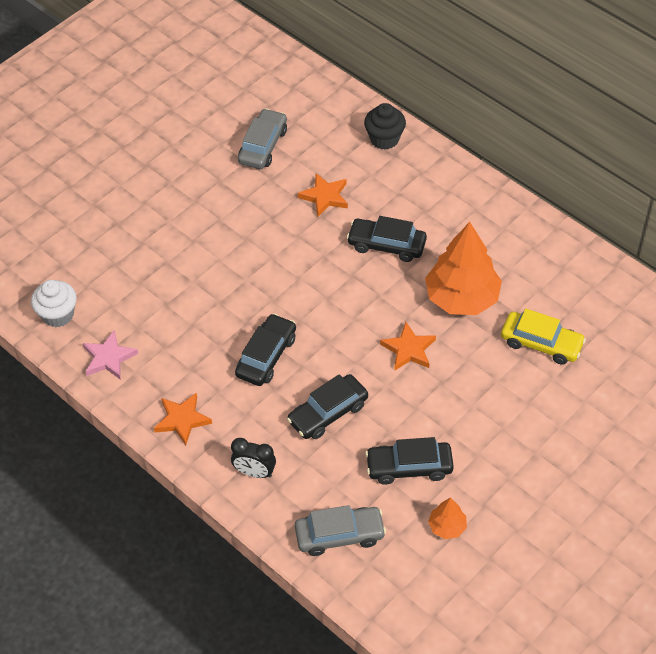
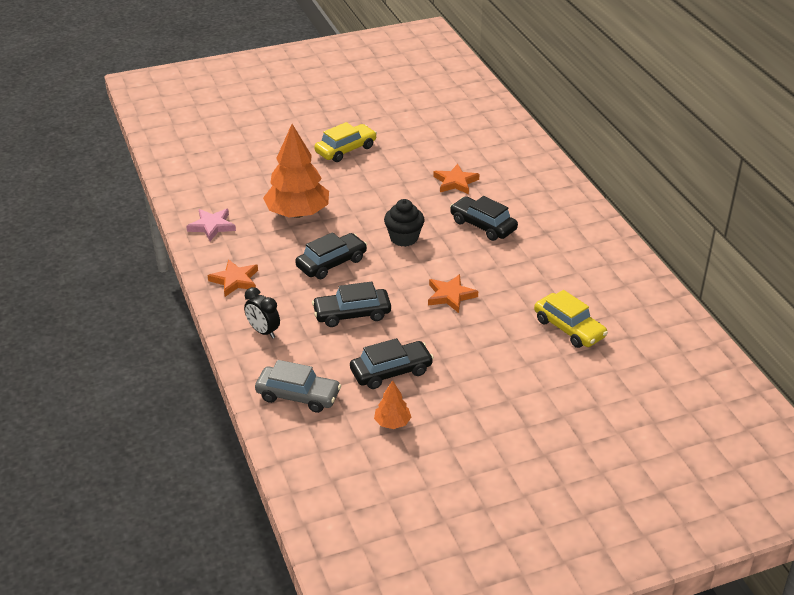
camera: 25 degrees right, 15 degrees down
white cupcake [31,280,77,327] -> none
grey car [238,109,287,169] -> none
black cupcake [364,103,406,150] -> black cupcake moved to [384,199,425,247]
black car [365,437,454,485] -> black car turned 135 degrees clockwise [350,338,434,389]
orange tree [425,222,502,315] -> orange tree moved to [263,124,329,218]
none -> yellow car [314,122,377,162]

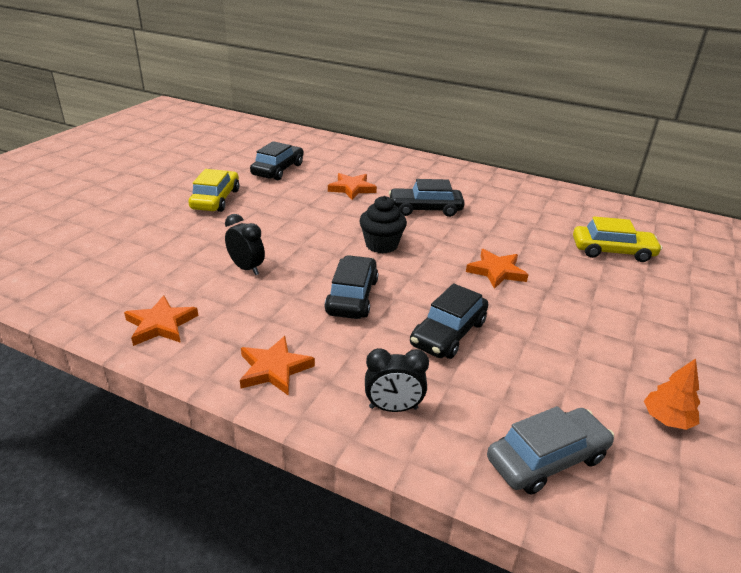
camera: 45 degrees left, 5 degrees down
pink star [186,209,236,241] -> orange star [124,295,198,346]
orange tree [263,124,329,218] -> black clock [225,214,265,275]
black car [350,338,434,389] -> black car moved to [250,141,304,180]

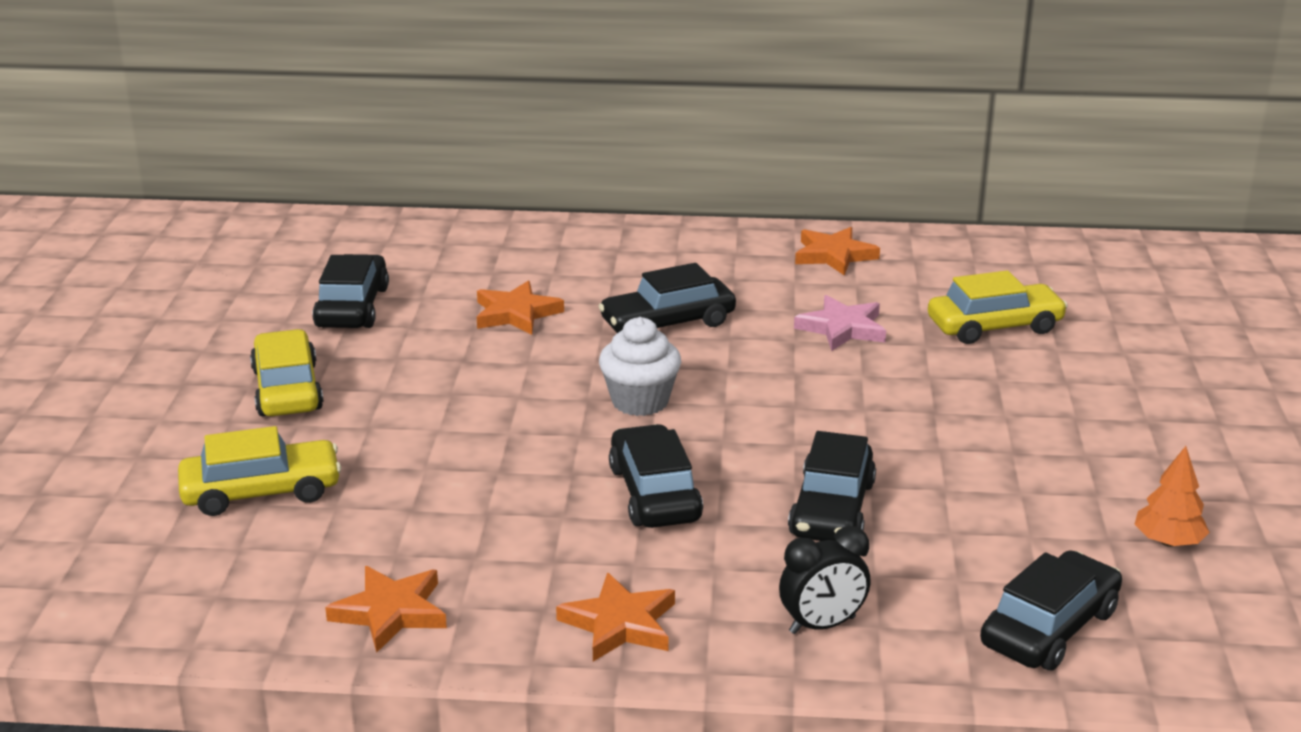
camera: 20 degrees left, 5 degrees down
black clock [225,214,265,275] -> none
black cupcake [359,196,407,254] -> white cupcake [599,317,681,416]
orange star [466,249,528,289] -> orange star moved to [795,227,880,276]
grey car [487,406,614,494] -> black car [980,550,1122,671]
none -> yellow car [178,426,341,516]
none -> pink star [794,295,886,351]

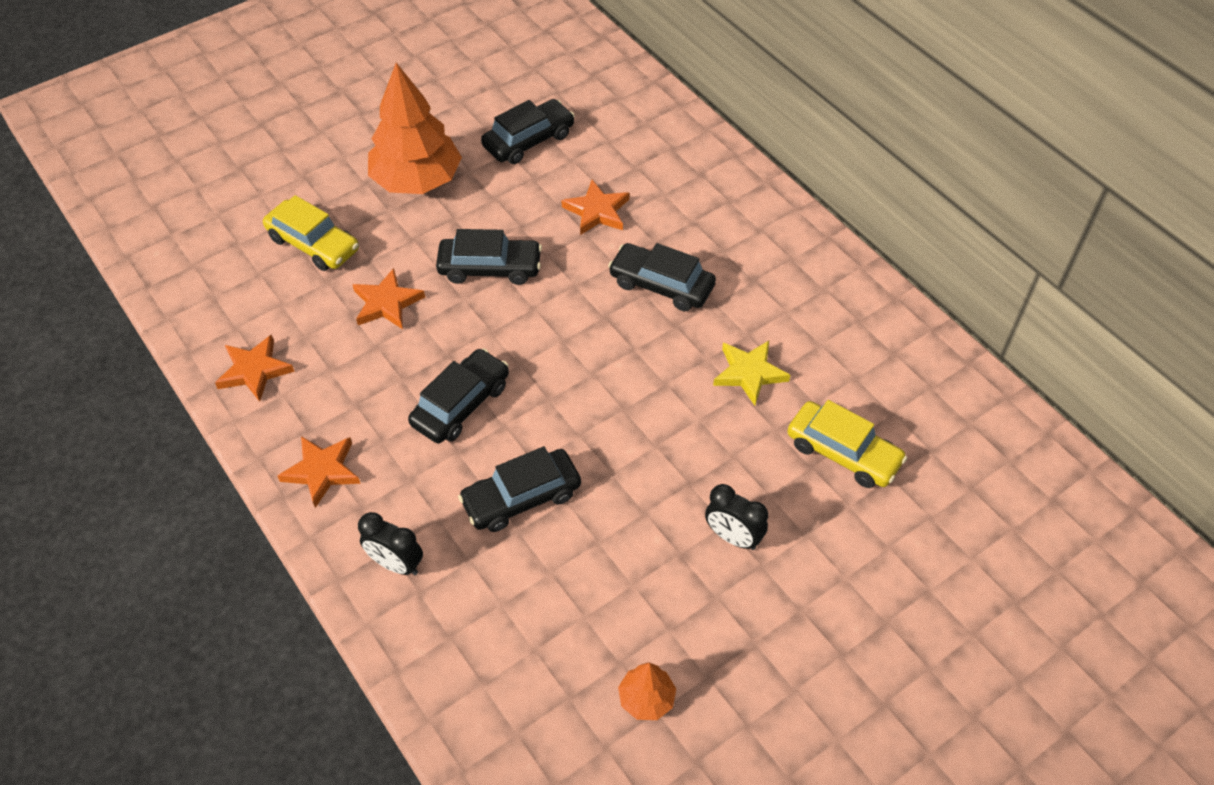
camera: 50 degrees right, 25 degrees up
yellow car [250,329,324,416] -> orange tree [368,63,462,194]
white cupcake [599,317,681,416] -> none
pink star [794,295,886,351] -> yellow star [713,341,790,406]
orange star [795,227,880,276] -> orange star moved to [352,268,425,329]
black car [980,550,1122,671] -> black car moved to [436,229,542,285]
none -> black clock [705,484,768,550]

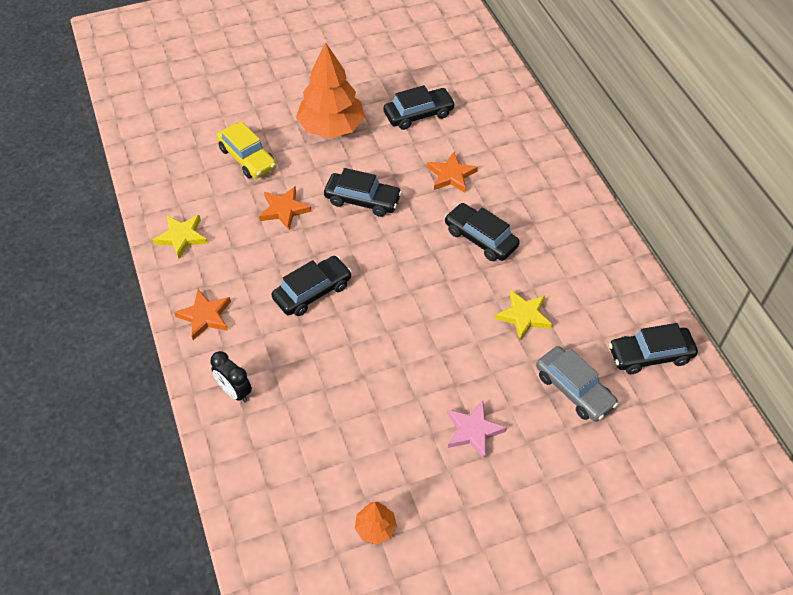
camera: 15 degrees right, 0 degrees up
orange star [215,335,295,402] -> yellow star [153,215,208,259]
black car [458,446,581,532] -> black car moved to [609,323,698,374]
black clock [705,484,768,550] -> pink star [447,401,507,459]
yellow car [787,400,907,488] -> grey car [536,346,618,422]

